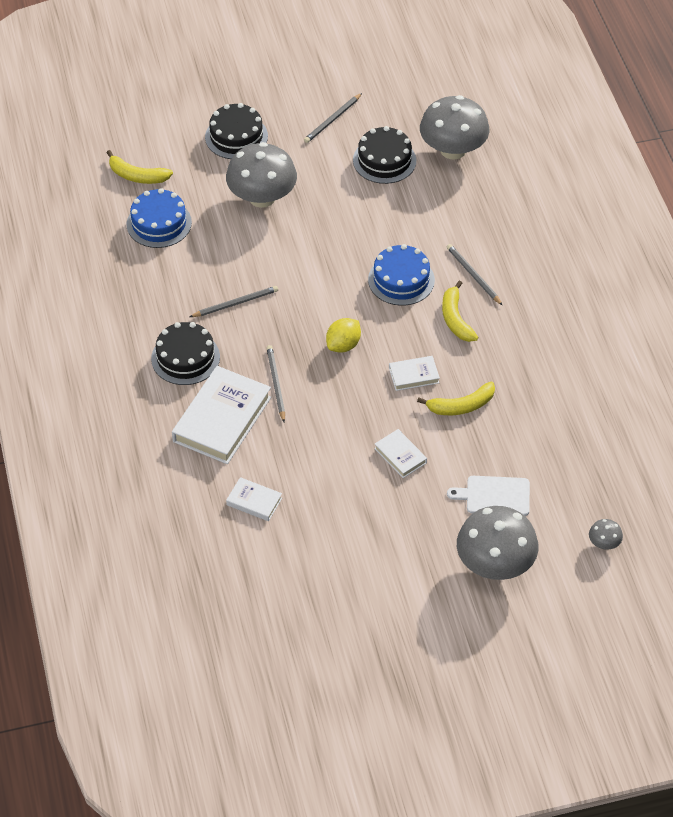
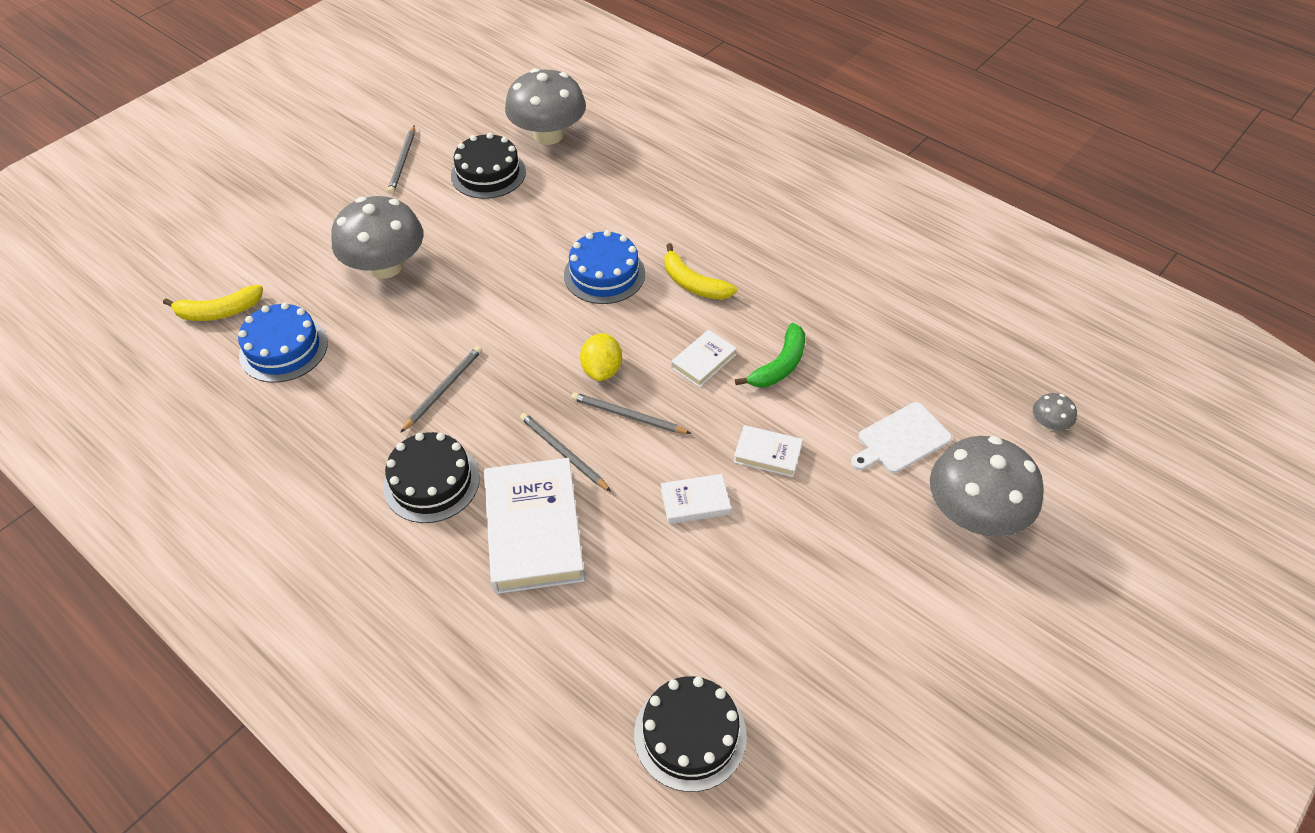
camera: 35 degrees left, 0 degrees up
black cake [205,103,268,159] -> black cake moved to [634,676,747,792]
white book [226,477,282,521] -> white book moved to [661,474,731,524]
yellow banana [417,382,495,415] -> green banana [735,323,805,387]
grey pencil [447,244,503,306] -> grey pencil moved to [571,392,691,434]

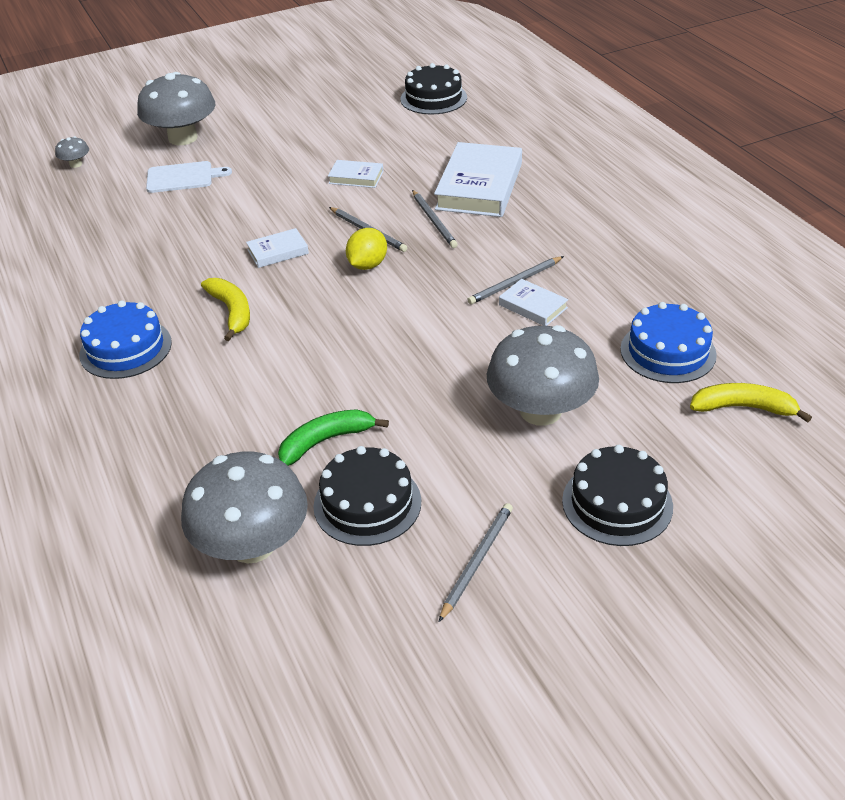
camera: 155 degrees left, 10 degrees down
black cake [383,432,480,523] -> black cake moved to [562,445,673,546]
blue cake [564,230,645,304] -> blue cake moved to [79,300,172,379]
white book [734,425,803,477] -> white book moved to [499,279,568,326]
green banana [735,323,805,387] -> green banana moved to [278,409,389,466]

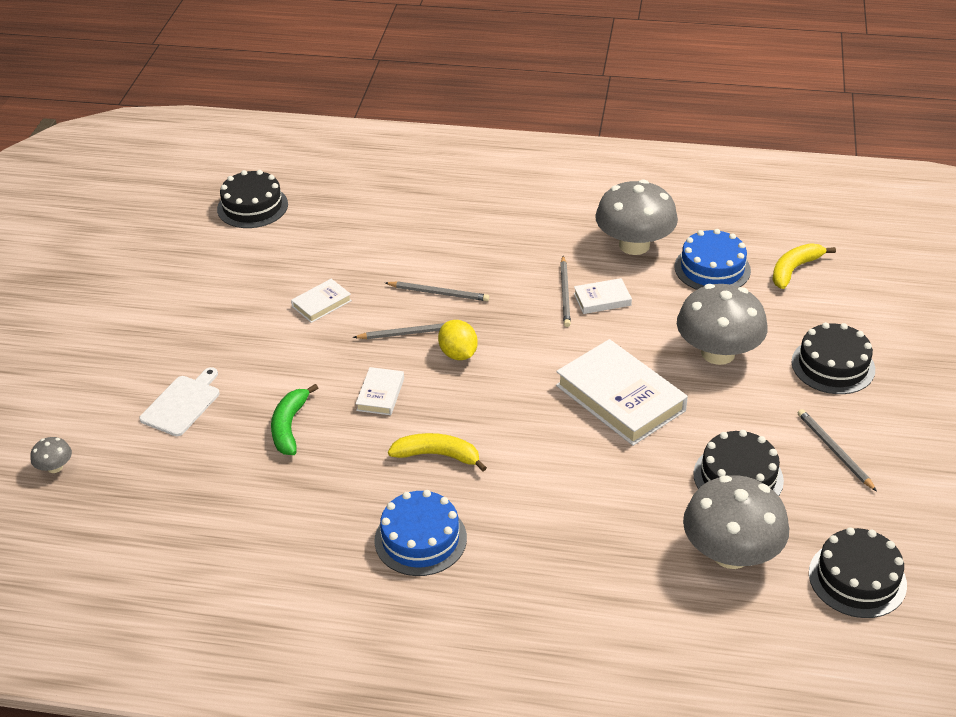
camera: 55 degrees left, 0 degrees up
grey mushroom [137,72,215,145] -> grey mushroom moved to [595,179,678,255]
green banana [278,409,389,466] -> green banana moved to [271,384,318,455]
white book [434,142,522,217] -> white book moved to [556,339,688,446]
none -> black cake [809,527,907,618]

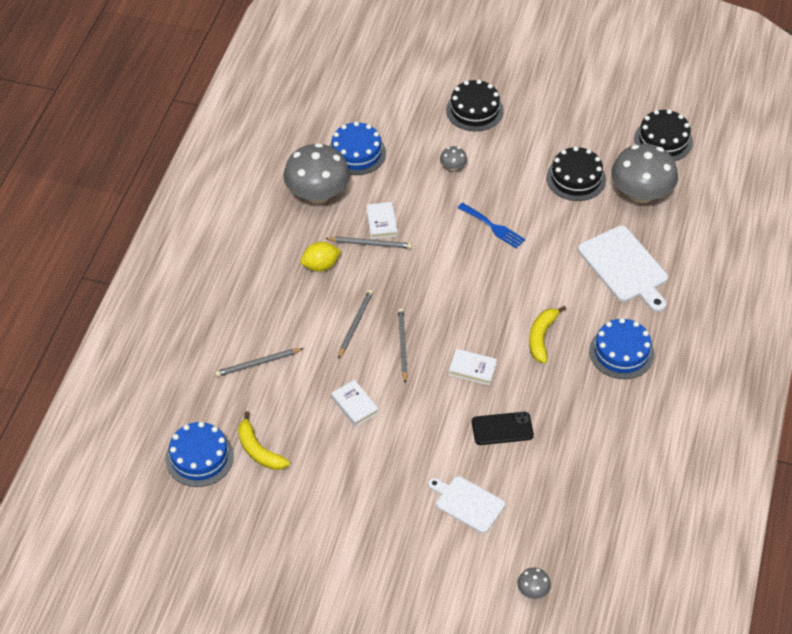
camera: 85 degrees left, 10 degrees up
black cake [217,170,288,228] -> blue cake [166,422,234,487]
green banana [271,384,318,455] -> black phone [472,412,534,445]
yellow lemon [438,320,478,360] -> yellow lemon moved to [301,242,341,272]
white book [556,339,688,446] -> blue fork [458,203,525,249]
grey mushroom [677,284,768,365] -> grey mushroom [440,146,467,171], size x0.42
yellow banana [772,243,836,289] -> yellow banana moved to [238,412,290,470]
grey pencil [798,409,877,491] -> grey pencil moved to [215,348,304,377]
none -> white cutting board [578,226,668,312]

